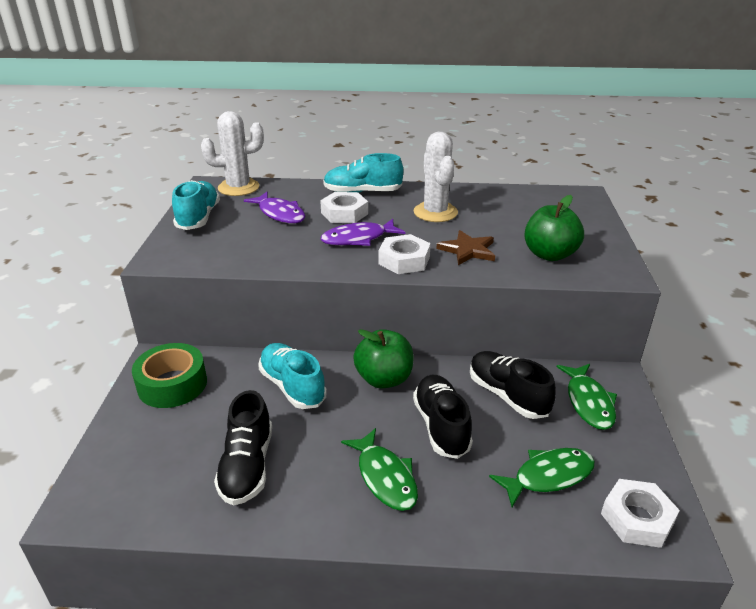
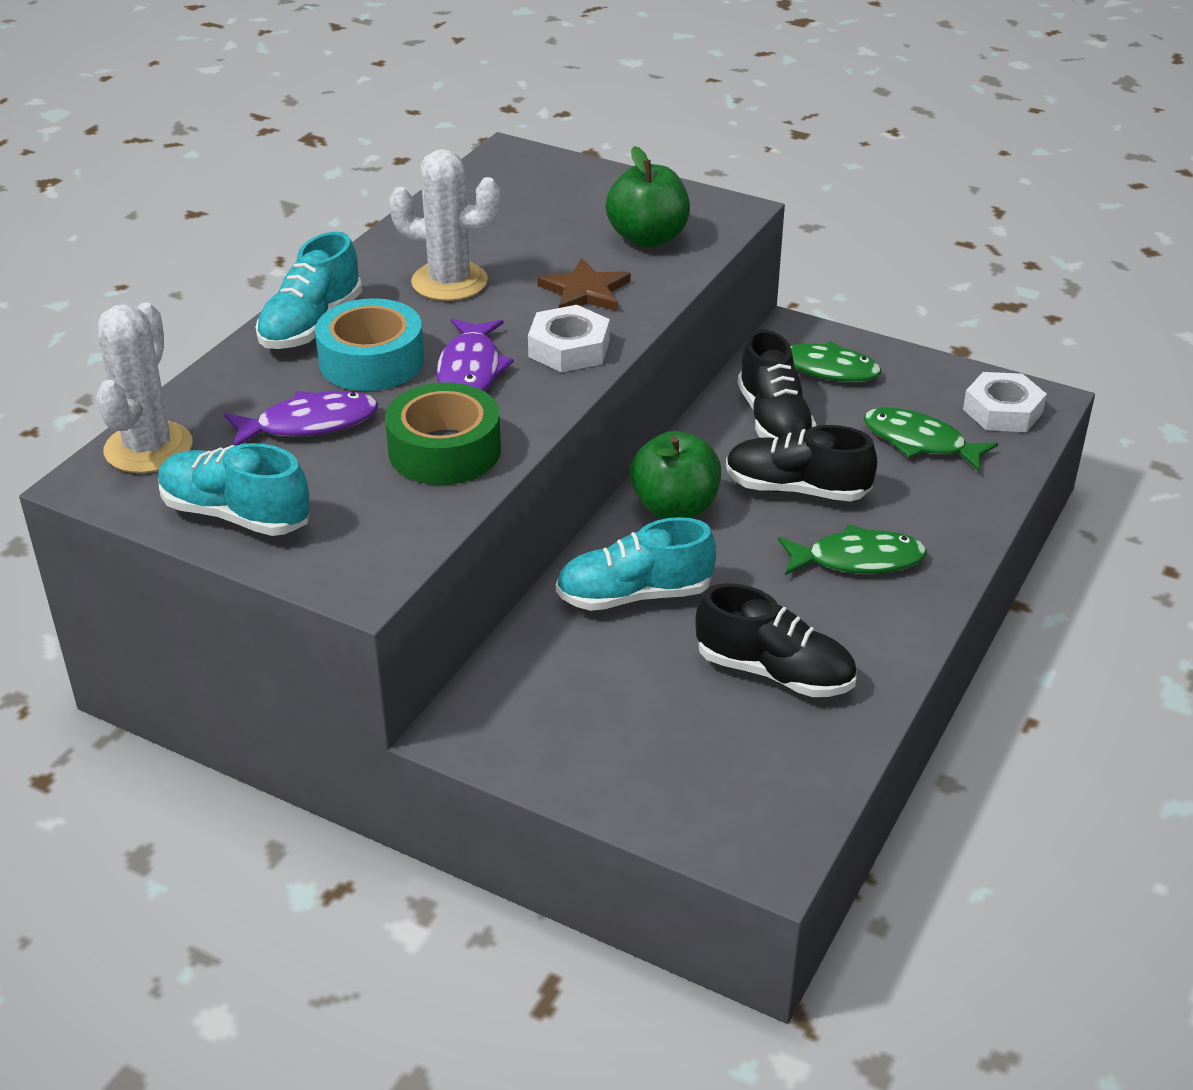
camera: 65 degrees left, 5 degrees up
green tape [132,343,207,408] -> green tape moved to [385,382,501,485]
white nut [320,192,368,223] -> turquoise tape [315,298,424,391]
black shoe [470,351,556,419] -> black shoe turned 90 degrees counterclockwise [738,330,817,438]
green fish [489,448,595,507] -> green fish turned 60 degrees counterclockwise [864,407,999,472]

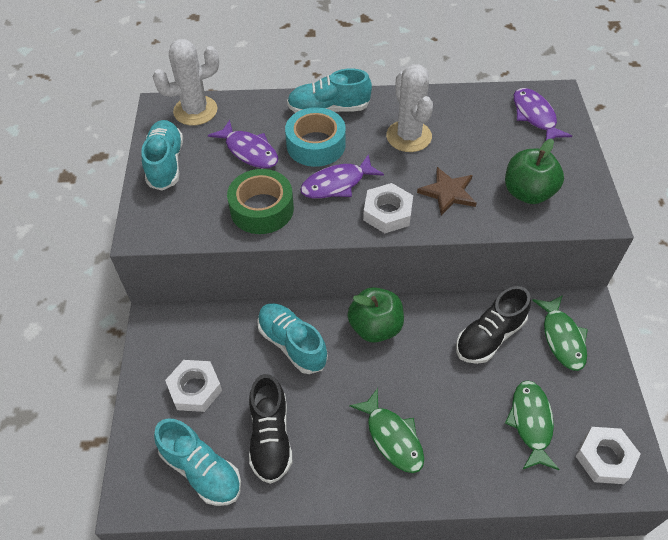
camera: 60 degrees right, 15 degrees up
black shoe [726,425,877,501] -> none
none -> turquoise shoe [154,418,241,506]
none -> white nut [165,360,222,412]
none -> purple fish [514,88,572,140]

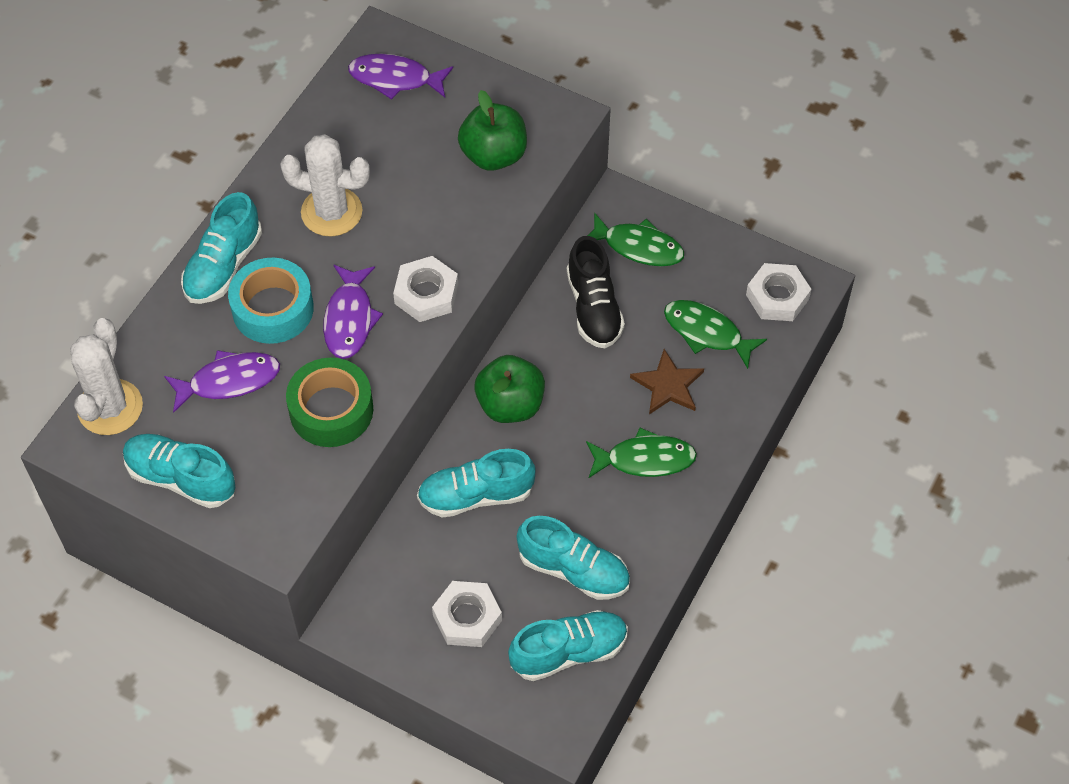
camera: 60 degrees left, 5 degrees up
black shoe [249,374,292,484] -> turquoise shoe [517,516,630,600]
brown star [417,167,477,215] -> brown star moved to [630,349,704,414]

